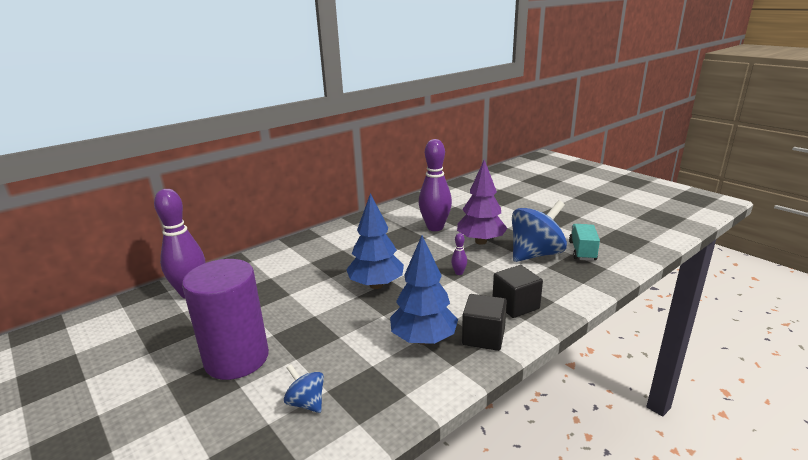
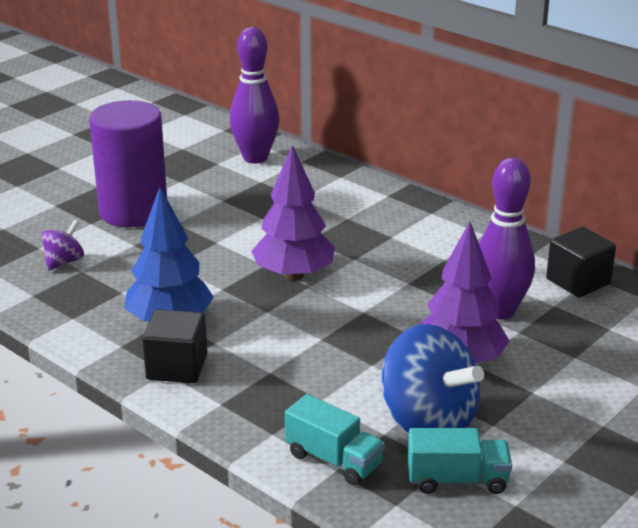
camera: 80 degrees right, 5 degrees up
blue spinning top [284,364,324,413] -> purple spinning top [41,220,84,271]
blue tree [346,193,404,289] -> purple tree [252,145,335,281]
purple bowling pin [451,233,467,275] -> none
black cube [493,265,543,318] -> black cube moved to [546,227,616,297]
none -> turquoise truck [285,394,385,486]

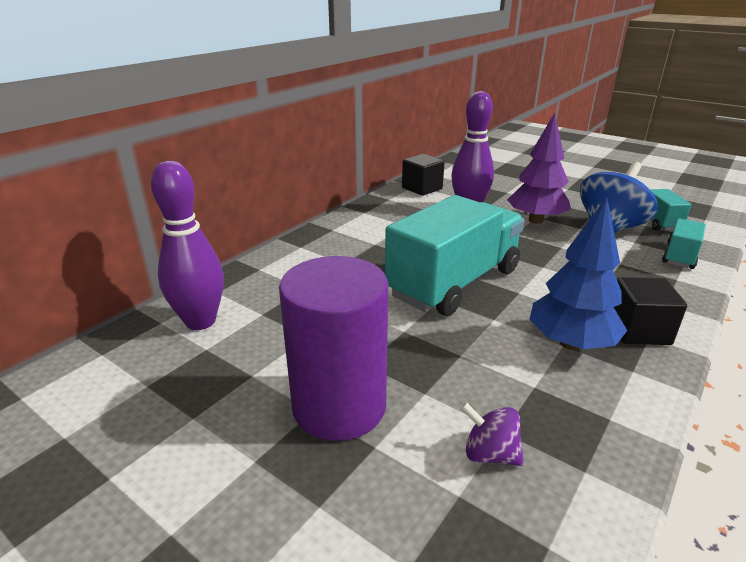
camera: 95 degrees left, 0 degrees up
purple tree [252,145,335,281] -> turquoise truck [385,195,524,316]

